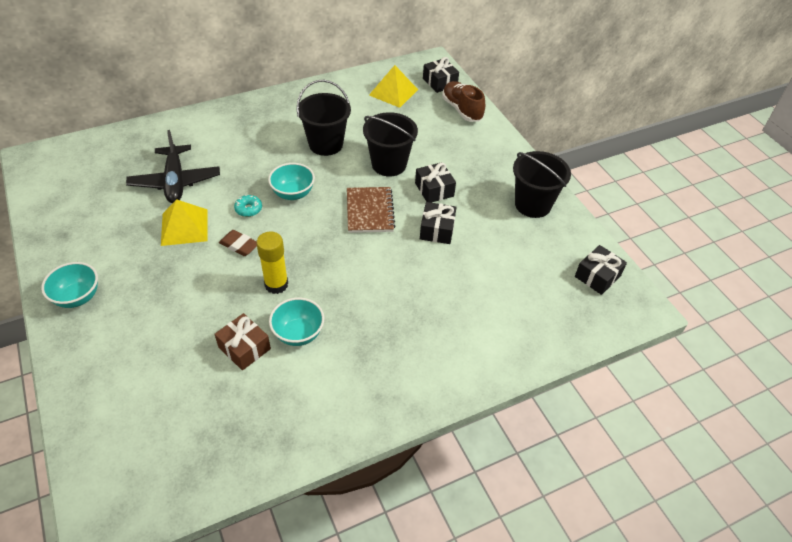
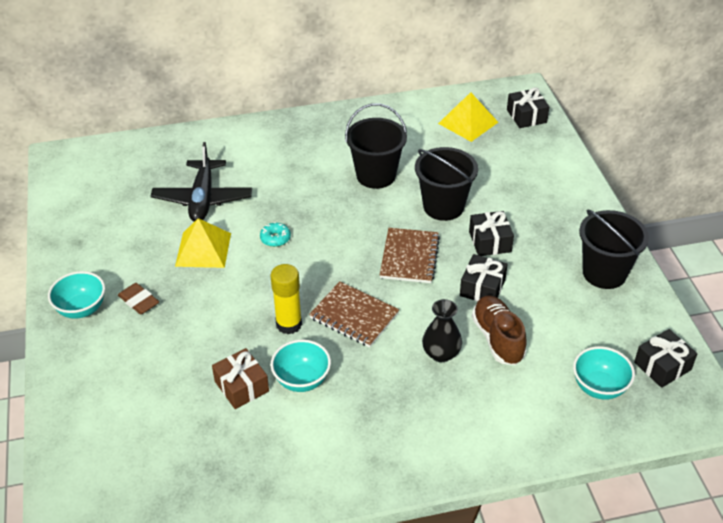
camera: 15 degrees right, 5 degrees down
brown eraser [219,230,257,256] -> brown eraser moved to [118,283,159,315]
turquoise bowl [268,163,315,200] -> turquoise bowl moved to [573,346,635,400]
brown shoe [442,81,485,122] -> brown shoe moved to [472,296,527,365]
none -> brown notebook [309,281,399,347]
none -> black vase [422,299,462,362]

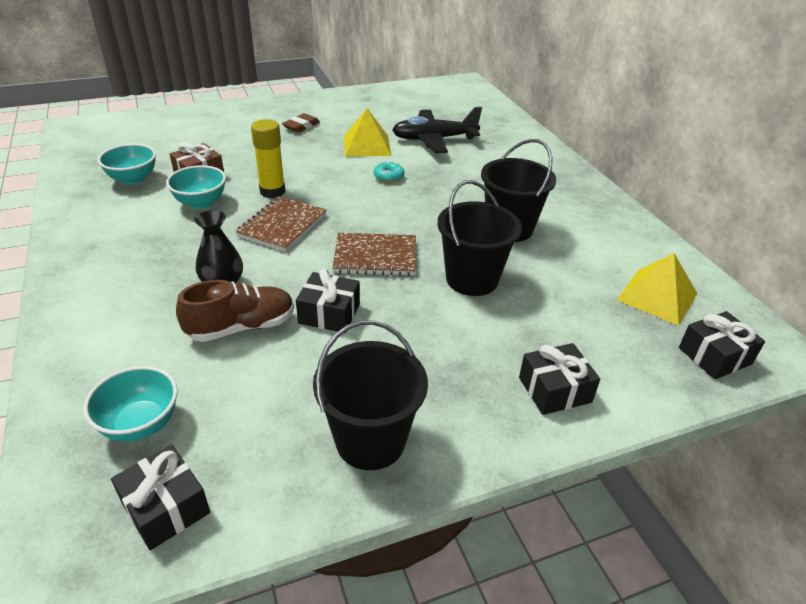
camera: 80 degrees right, 5 degrees down
turquoise bowl [48,271,105,319] -> turquoise bowl moved to [98,144,156,185]
black gift [469,211,514,256] -> black gift moved to [519,343,600,415]

